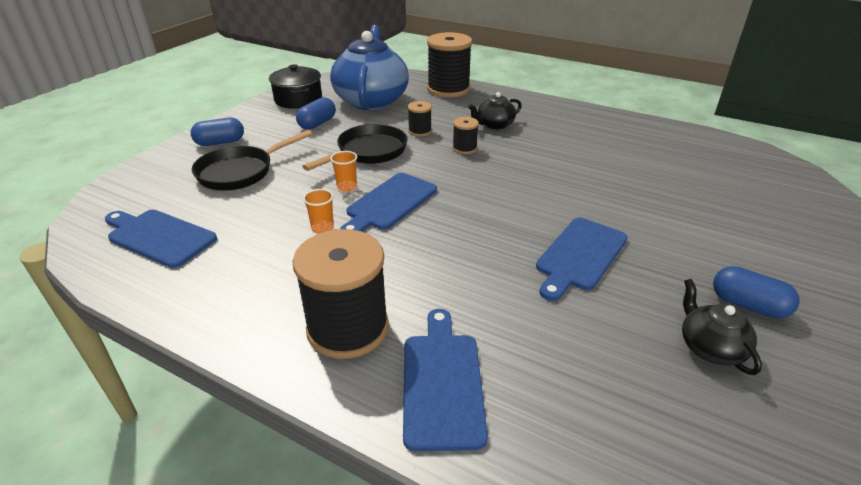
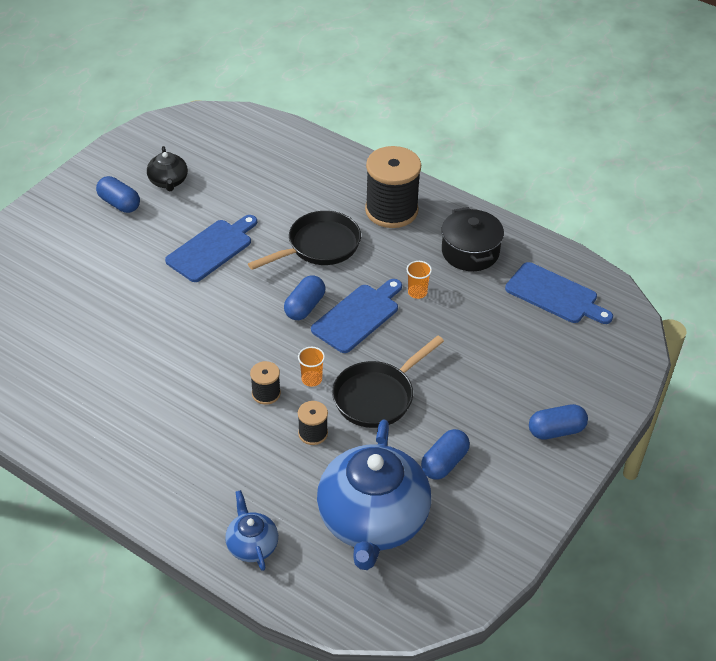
camera: 175 degrees left, 10 degrees up
black pan [192,130,312,190] -> black pan moved to [248,211,361,270]
black pot [269,64,322,109] -> black pot moved to [441,207,504,271]
orange cup [330,151,357,192] -> orange cup moved to [298,347,325,387]
blue cutting board [403,309,488,451] -> none
black spool [427,32,472,98] -> blue teapot [225,490,278,571]
black teapot [468,92,522,130] -> none
none -> blue capsule [284,275,325,320]

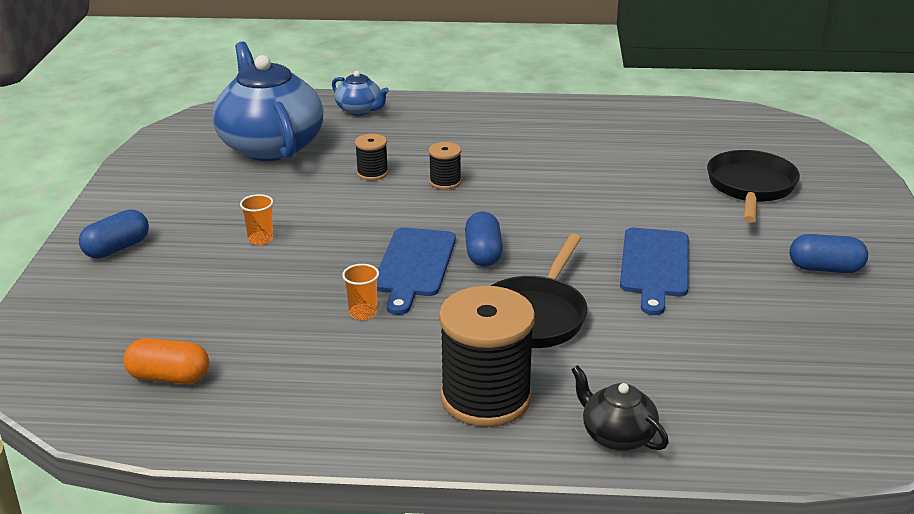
camera: 150 degrees right, 15 degrees down
black teapot [147,146,188,191] -> black teapot moved to [571,365,669,451]
orange cup [298,347,325,387] -> orange cup moved to [240,194,274,245]
black pan [332,335,444,428] -> black pan moved to [707,150,800,223]
blue capsule [421,429,470,480] -> none
black pot [441,207,504,271] -> none
blue cutting board [505,262,613,324] -> orange capsule [124,338,209,384]

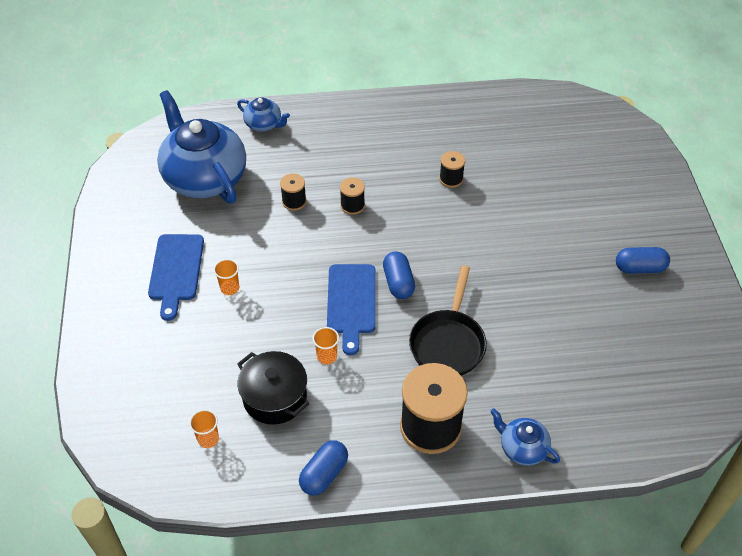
camera: 10 degrees left, 20 degrees up
blue capsule [79,209,149,258] -> blue capsule moved to [299,440,348,495]
orange capsule [124,338,209,384] -> orange cup [189,409,219,448]
black teapot [571,365,669,451] -> blue teapot [490,408,560,466]
blue cutting board [620,228,689,315] -> blue cutting board moved to [148,234,204,321]
black pan [707,150,800,223] -> none
none -> black pot [237,351,309,425]
none -> black spool [439,151,465,188]

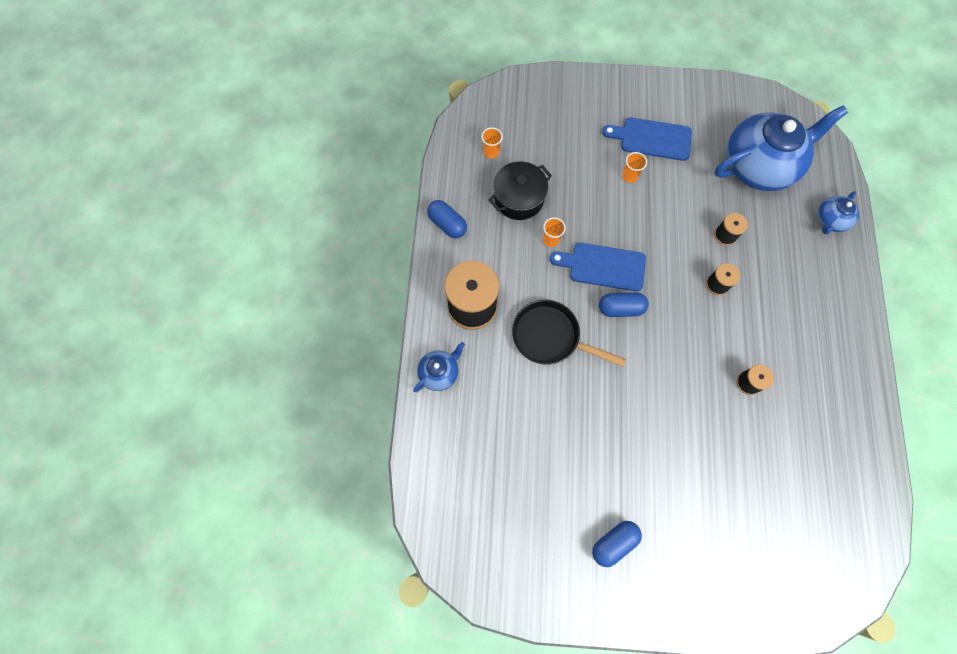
camera: 100 degrees right, 20 degrees up
blue capsule [616,247,670,274] -> blue capsule turned 45 degrees clockwise [592,521,642,567]

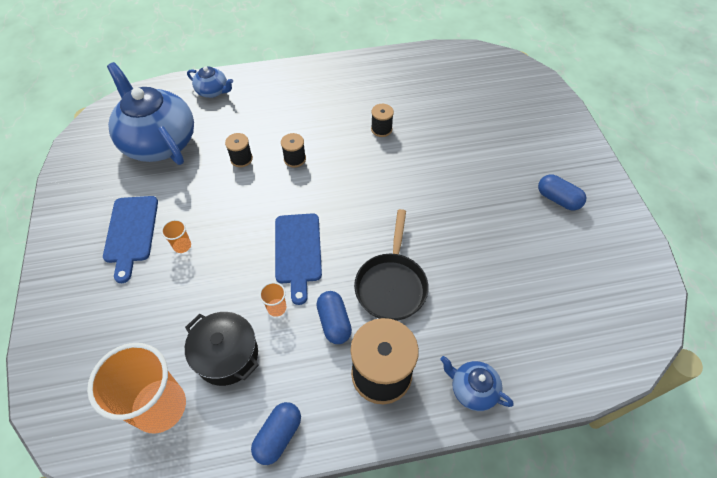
camera: 105 degrees left, 15 degrees down
orange cup [481,127,503,159] -> orange cup [87,343,186,434], size x2.43
blue capsule [599,292,649,317] -> blue capsule moved to [316,291,352,344]

